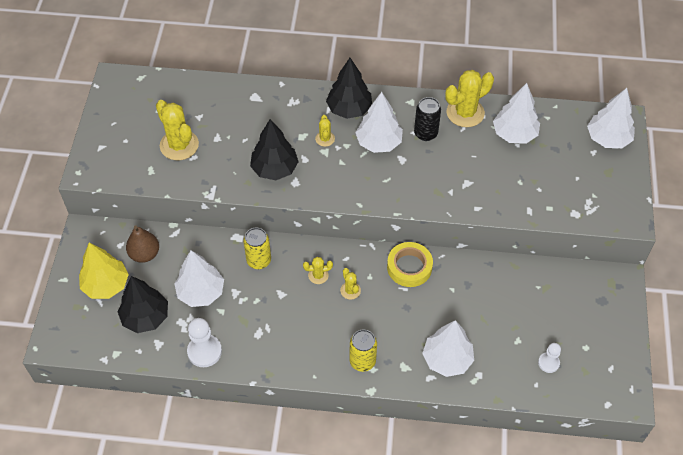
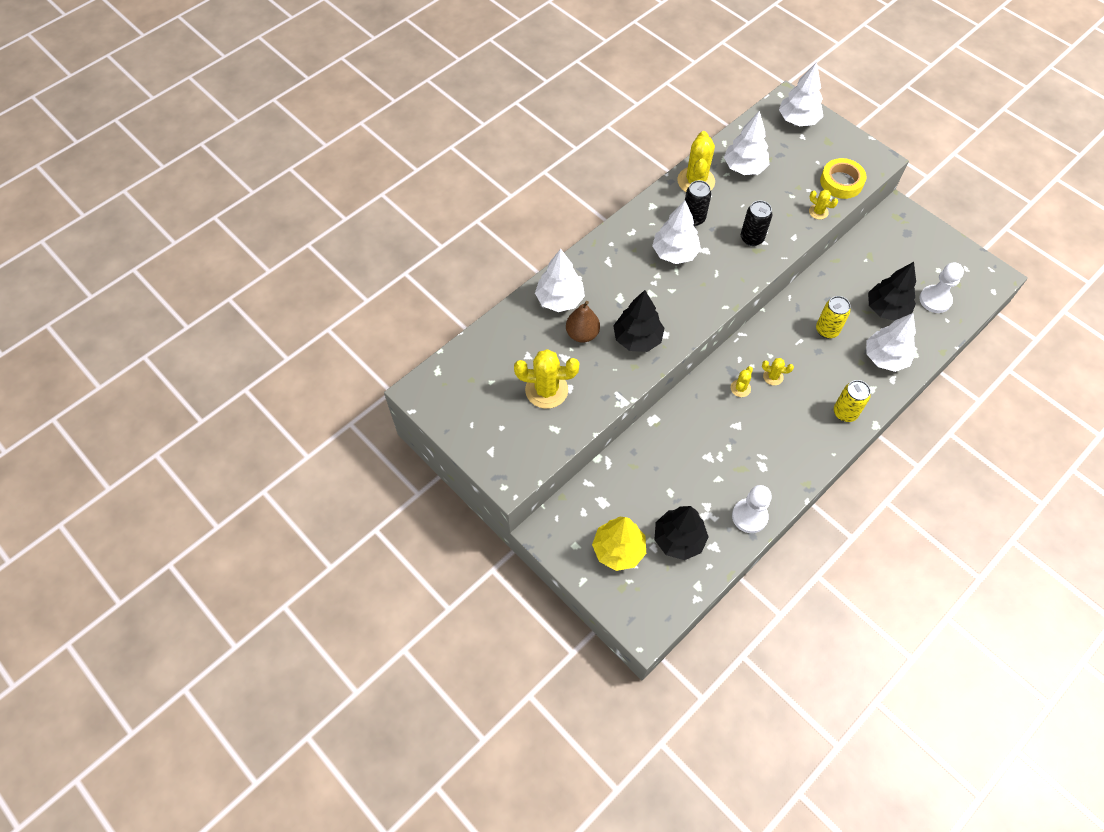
camera: 50 degrees left, 5 degrees up
brown pear [126,225,159,263] -> brown pear moved to [566,301,600,343]
white tree [174,250,224,307] -> white tree moved to [535,249,585,312]
yellow can [243,228,271,269] -> yellow can moved to [816,296,851,338]
yellow cactus [315,115,335,147] -> yellow cactus moved to [809,190,838,219]
black tree [326,58,372,119] -> black tree moved to [868,262,916,321]
yellow tape [387,242,433,287] -> yellow tape moved to [820,158,866,199]
white pawn [538,343,561,373] -> white pawn [919,263,964,313], size x1.62
none -> black can [741,200,772,246]

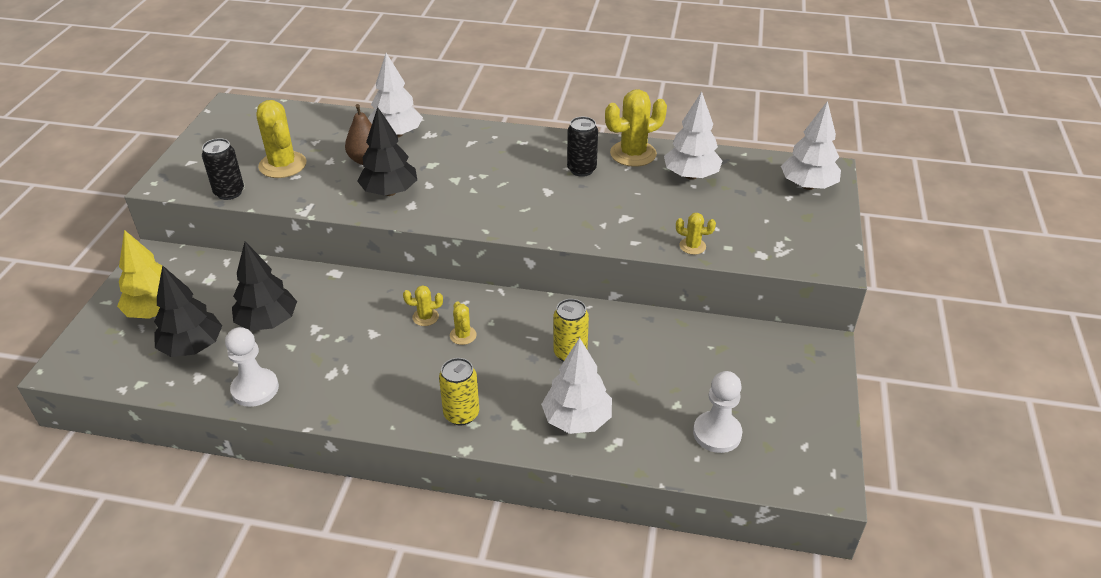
camera: 55 degrees right, 20 degrees down
white tree [652,200,701,264] -> none
black can [741,200,772,246] -> black can moved to [202,138,244,200]
yellow cactus [809,190,838,219] -> yellow cactus turned 75 degrees counterclockwise [676,213,716,255]
yellow tape [820,158,866,199] -> none
black tree [868,262,916,321] -> black tree moved to [232,242,297,331]

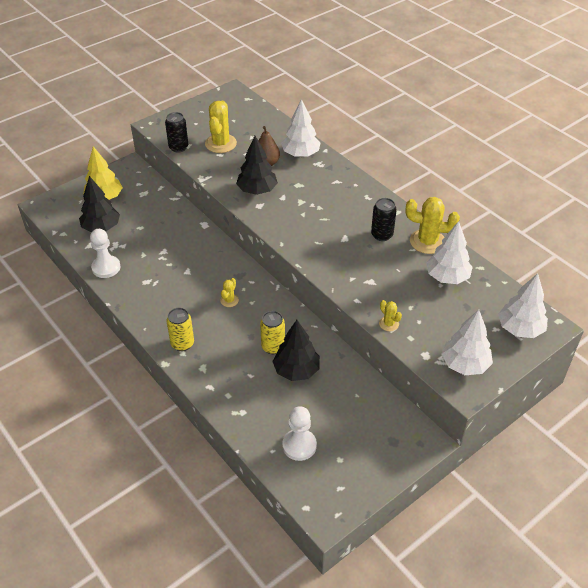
camera: 40 degrees right, 5 degrees up
black tree [232,242,297,331] -> black tree moved to [272,320,320,381]
yellow cactus [403,285,443,326] -> none
white tree [541,338,612,434] -> white tree moved to [441,310,493,375]

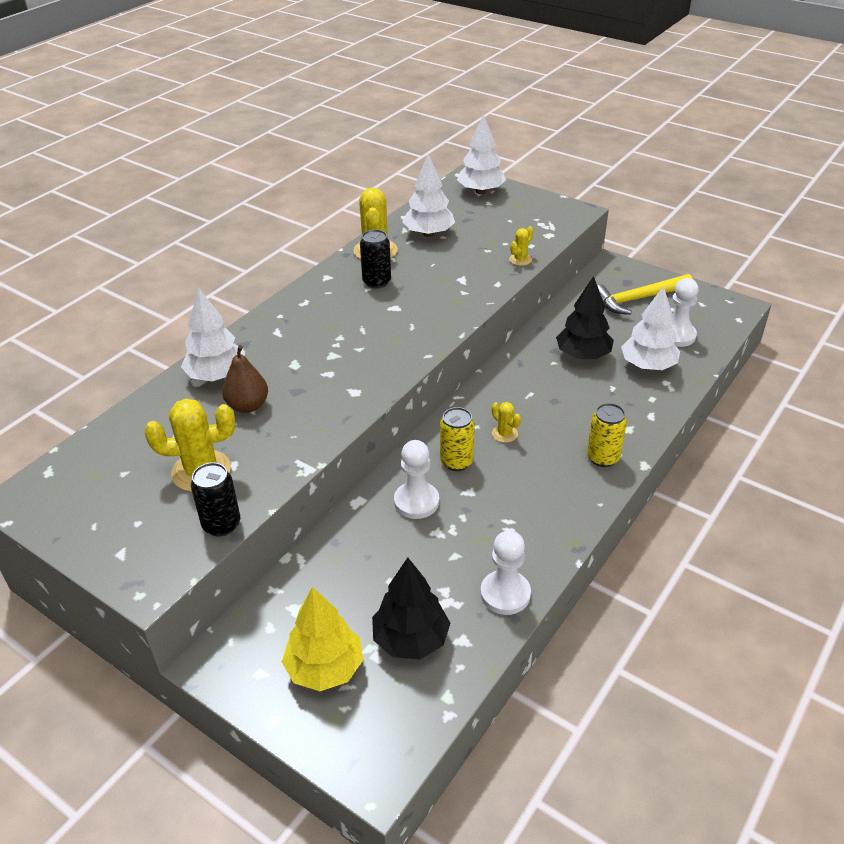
camera: 105 degrees left, 5 degrees down
yellow cactus [220,278,239,307] -> yellow cactus turned 45 degrees clockwise [492,402,521,443]
black tree [236,136,278,195] -> none
yellow can [260,311,285,354] -> yellow can moved to [440,407,475,471]
white tree [441,310,493,375] -> white tree moved to [621,286,680,370]
none -> white pawn [394,440,439,519]
none -> yellow hammer [597,274,693,315]

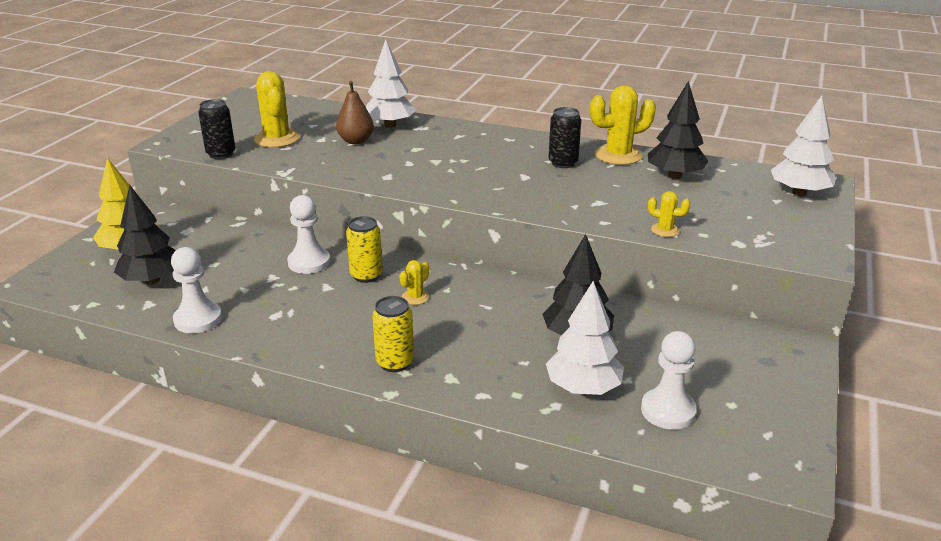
camera: 75 degrees right, 10 degrees down
white tree [403,154,455,237] -> black tree [648,81,709,179]
yellow hammer [597,274,693,315] -> none

